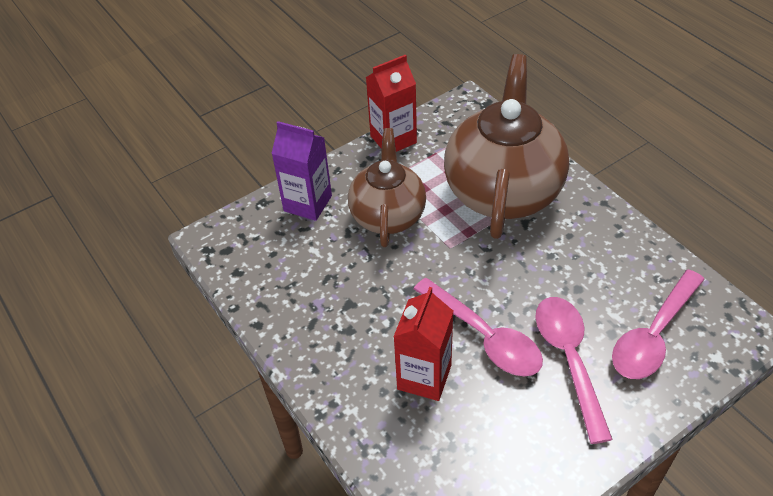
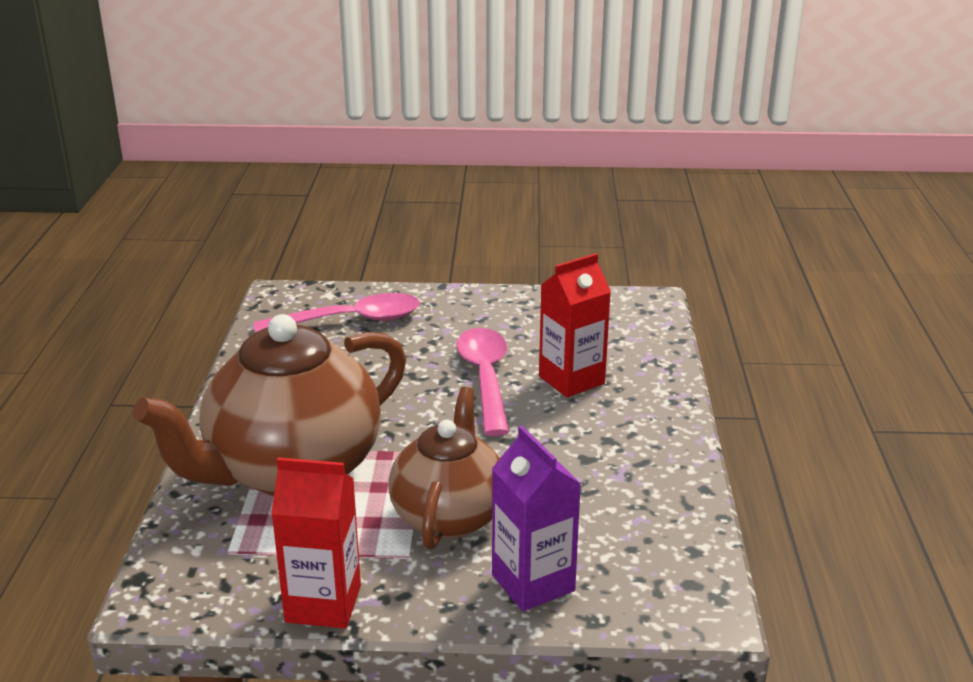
camera: 145 degrees left, 20 degrees down
brown teapot [348,128,426,247] -> brown teapot turned 150 degrees clockwise [388,387,500,549]
pink spoon [535,297,613,444] -> none

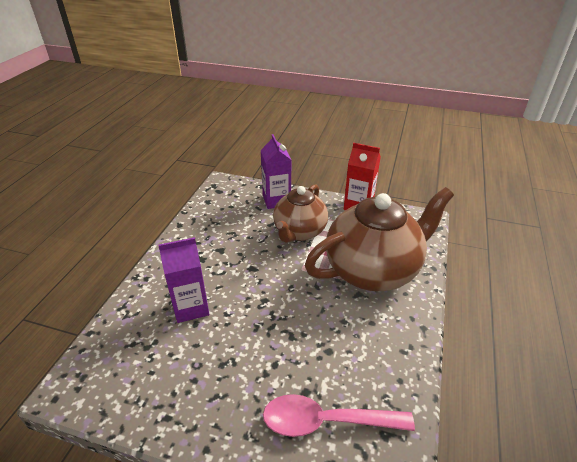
camera: 165 degrees left, 10 degrees up
pink spoon [456,328,509,436] -> none
red carton [539,253,611,397] -> purple carton [158,237,210,323]

